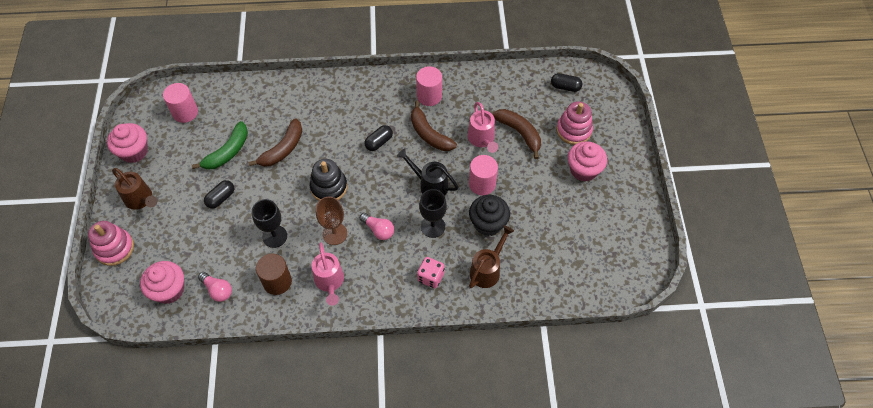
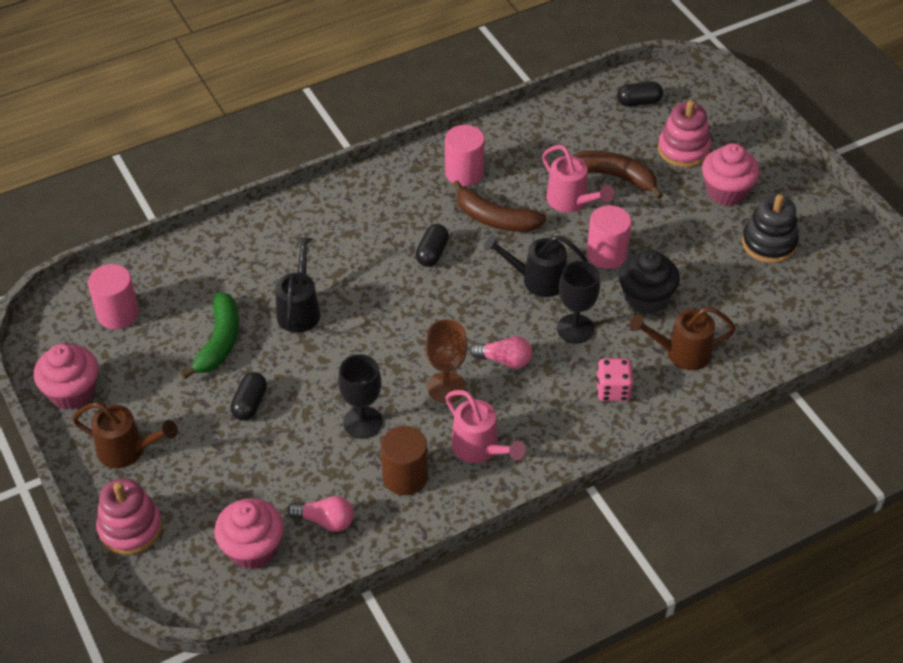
camera: 25 degrees left, 10 degrees down
brown banana [248,118,302,167] -> black watering can [275,237,320,333]
black stacking toy [310,159,347,201] -> black stacking toy moved to [742,194,799,263]
brown watering can [469,225,514,288] -> brown watering can turned 105 degrees counterclockwise [630,306,736,370]

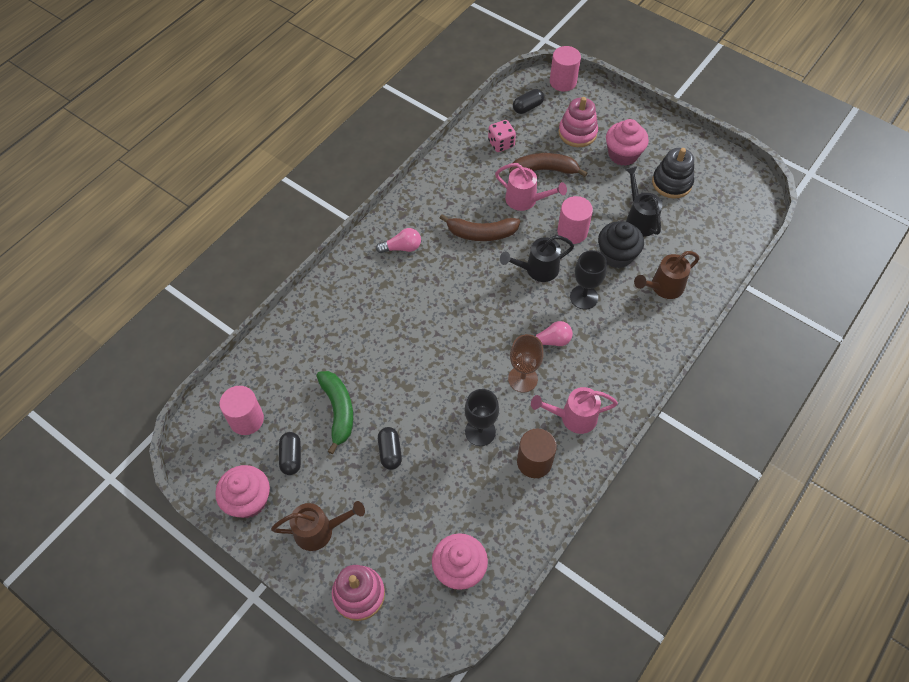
camera: 25 degrees left, 10 degrees up
black watering can [275,237,320,333] -> black watering can moved to [625,166,662,236]
pink light bulb [287,496,354,532] -> pink light bulb moved to [376,228,421,253]
black capsule [416,224,449,267] -> black capsule moved to [279,432,301,475]
pink cylinder [445,125,484,186] -> pink cylinder moved to [550,46,581,91]
pink watering can [445,390,526,463] -> pink watering can turned 150 degrees clockwise [531,387,618,434]
pink dice [596,358,633,401] -> pink dice moved to [488,120,516,152]

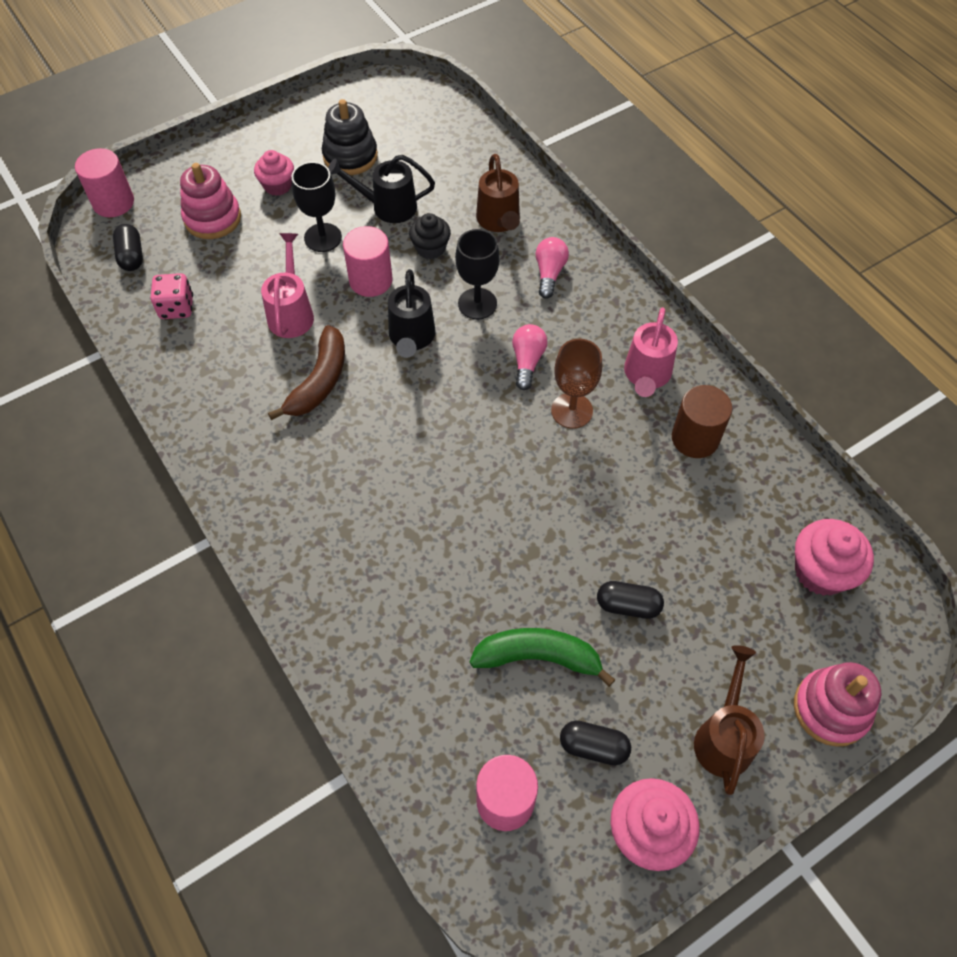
camera: 70 degrees left, 0 degrees up
pink light bulb [376,228,421,253] -> pink light bulb moved to [535,237,569,299]
black goblet [465,389,499,446] -> black goblet moved to [291,162,342,252]
pink watering can [495,163,567,211] -> pink watering can turned 45 degrees counterclockwise [261,233,314,338]
brown banana [509,153,587,177] -> none
black cupcake [598,221,644,268] -> black cupcake [409,213,451,259], size x0.66
pink cupcake [606,119,649,166] -> pink cupcake [254,150,294,196], size x0.66

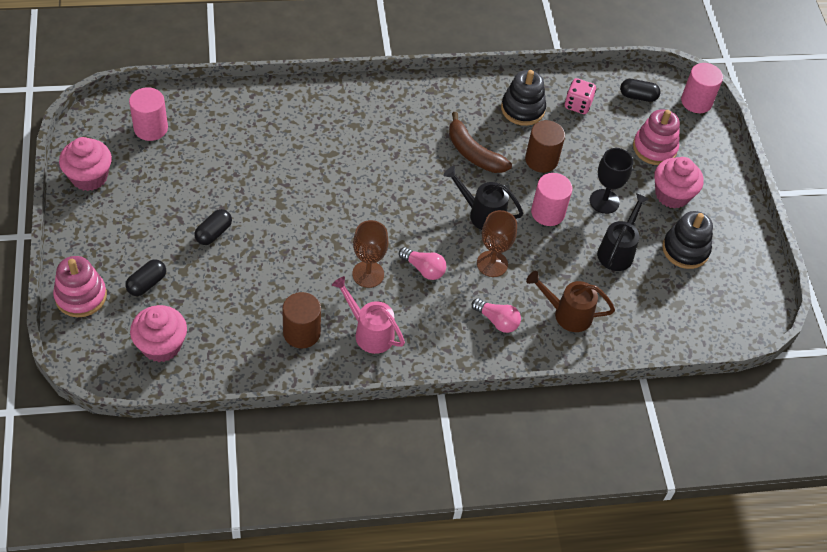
camera: 110 degrees right, 5 degrees down
pink cupcake [254,150,294,196] -> pink cupcake [654,157,704,208], size x1.51
pink watering can [261,233,314,338] -> brown cylinder [525,120,565,173]
black cupcake [409,213,451,259] -> none
black goblet [455,229,500,320] -> brown goblet [477,210,517,277]
green banana [470,628,615,687] -> none
black capsule [560,720,631,765] -> black capsule moved to [126,259,166,296]
brown watering can [694,645,765,795] -> none
none -> black stacking toy [501,70,546,126]

